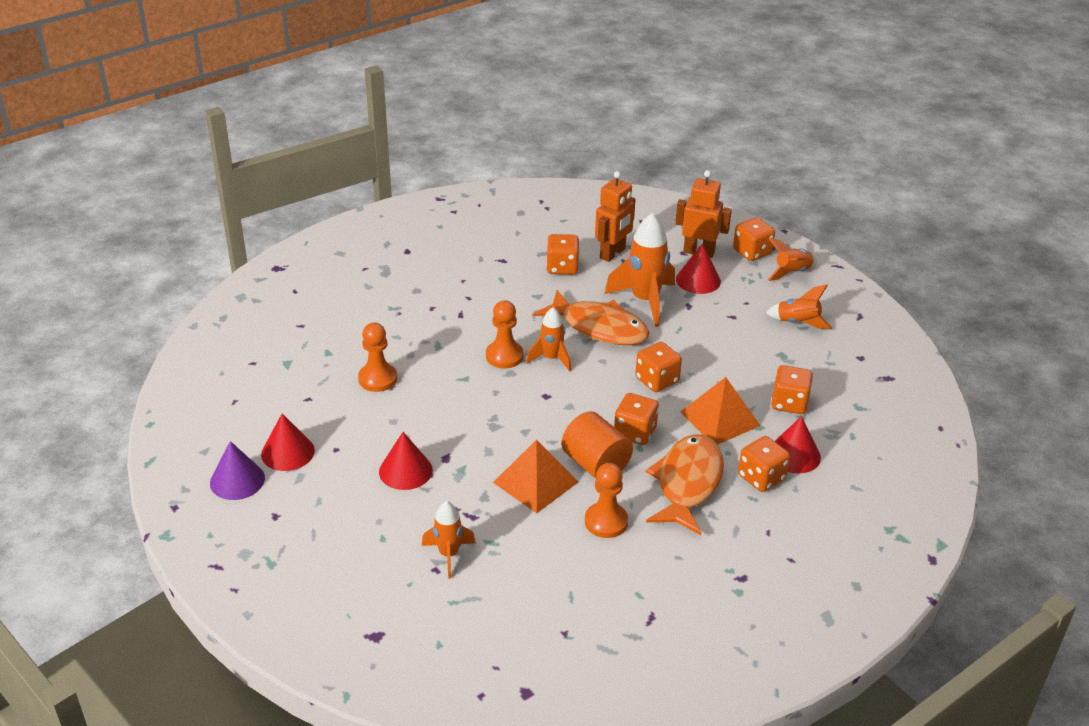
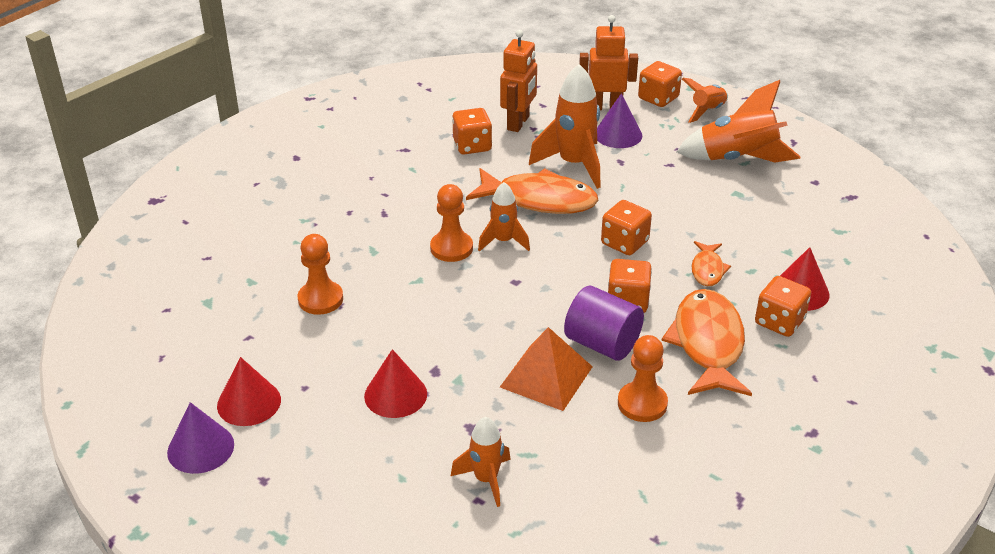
camera: 15 degrees left, 0 degrees up
orange cylinder [561,411,633,479] -> purple cylinder [564,286,644,361]
red cone [676,243,721,294] -> purple cone [597,93,642,148]
orange pyramid [680,377,760,445] -> orange fish [691,241,731,286]
orange rocket [766,284,832,329] -> orange rocket [677,80,801,162], size x1.70
orange dice [771,365,813,414] -> none

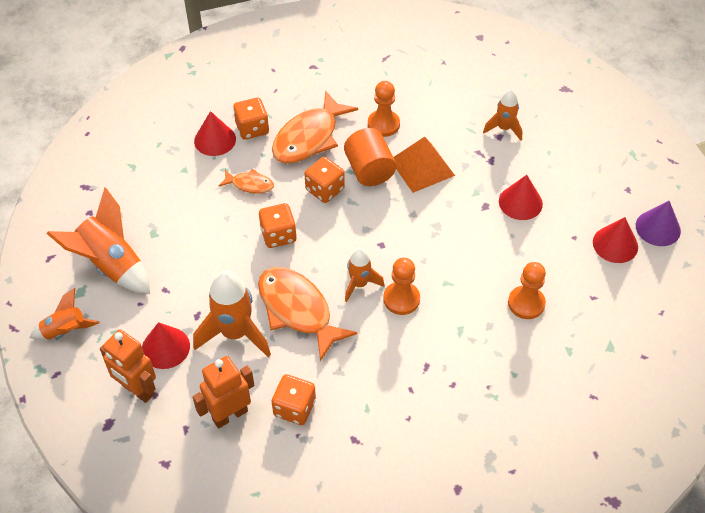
camera: 145 degrees left, 15 degrees up
purple cylinder [564,286,644,361] -> orange cylinder [344,128,396,186]
purple cone [597,93,642,148] -> red cone [142,322,190,369]
orange dice [638,61,682,107] -> none
orange fish [691,241,731,286] -> orange fish turned 60 degrees clockwise [218,169,274,194]

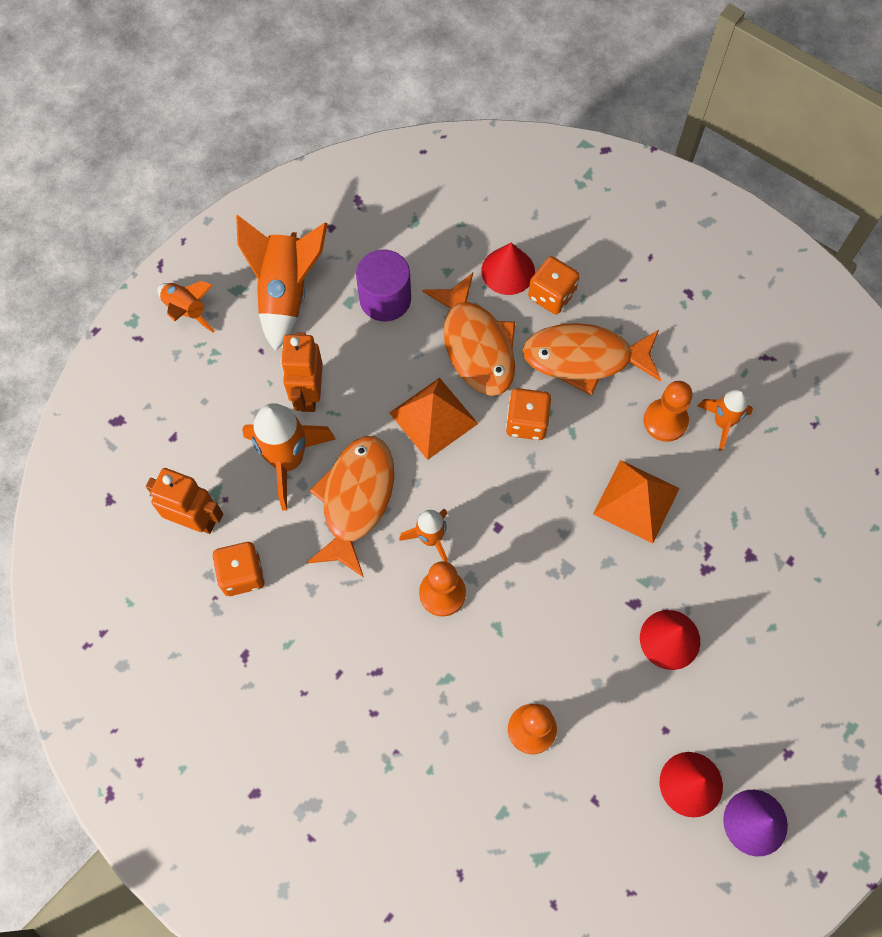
camera: 55 degrees right, 15 degrees up
orange robot [100,329,156,403] -> orange robot moved to [281,333,323,412]
red cone [142,322,190,369] -> none
orange fish [218,169,274,194] -> orange fish [423,272,515,396], size x1.97
orange dice [259,203,297,248] -> orange pyramid [390,378,478,460]
orange cylinder [344,128,396,186] -> none
orange rocket [483,89,522,141] -> orange rocket moved to [698,389,753,451]
none -> purple cylinder [356,249,411,321]

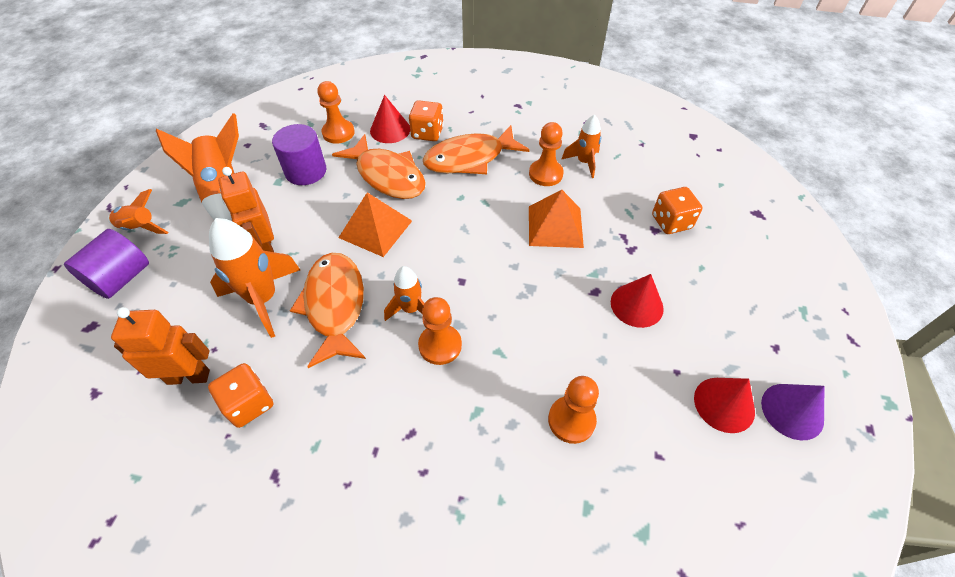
camera: 25 degrees left, 15 degrees down
orange dice [506,388,551,440] -> orange dice moved to [652,187,702,234]
none -> purple cylinder [64,229,149,299]
none -> orange pawn [317,81,355,144]

